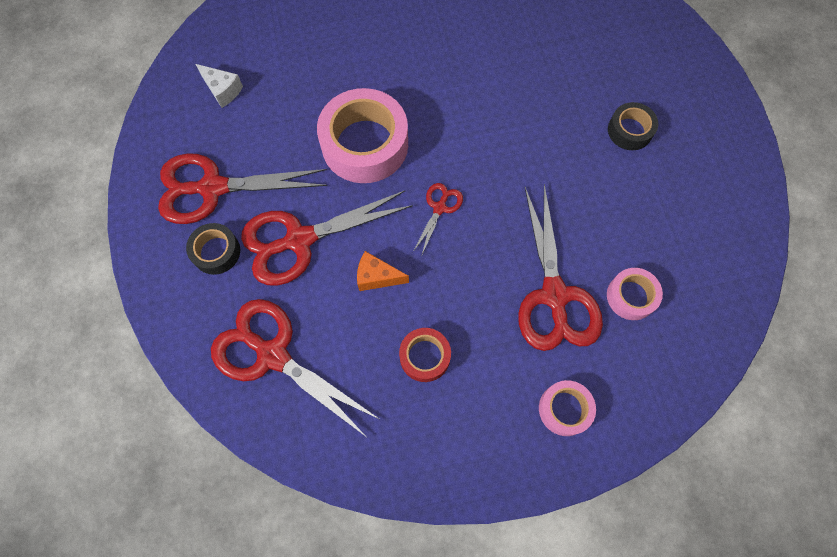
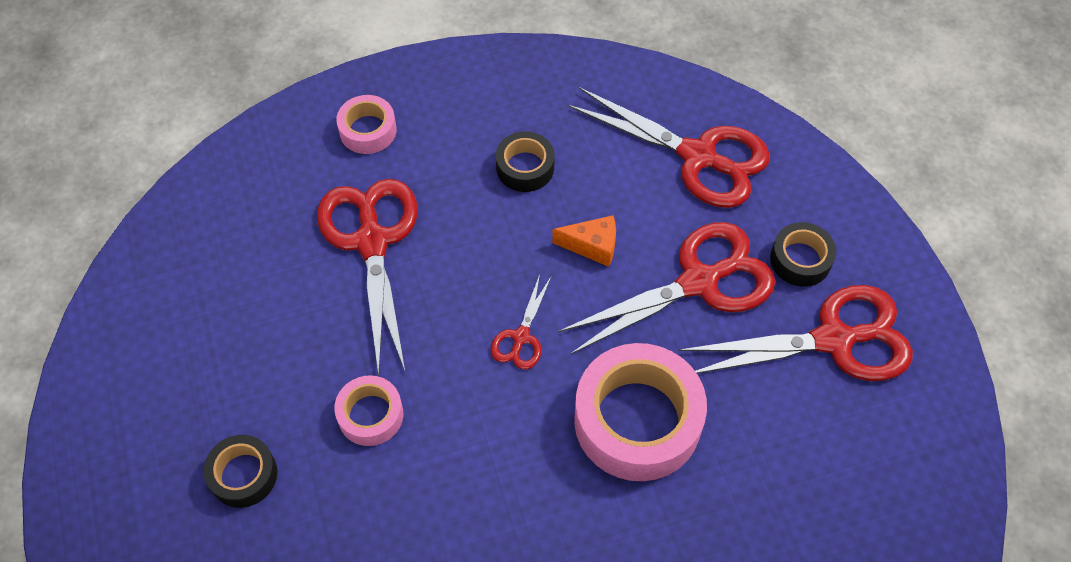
camera: 175 degrees right, 10 degrees down
white cheese [196,64,243,108] -> none
red tape [399,328,451,382] -> black tape [496,131,555,192]
pink tape [607,268,663,320] -> pink tape moved to [334,375,403,446]

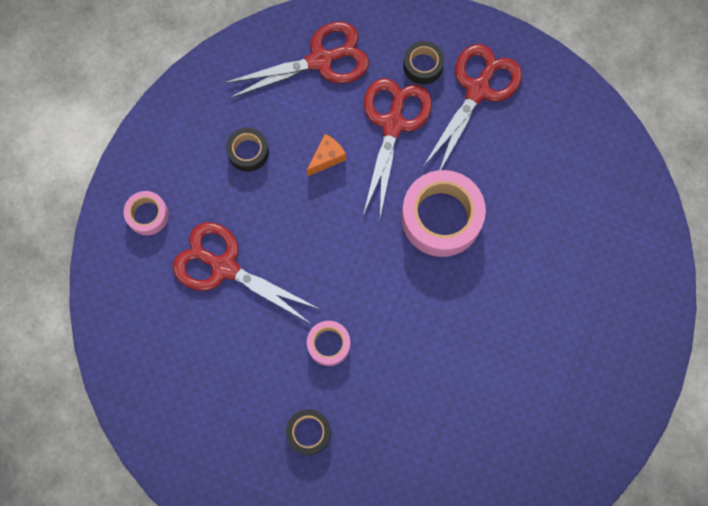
camera: 50 degrees left, 15 degrees up
red scissors [490,274,551,369] -> none

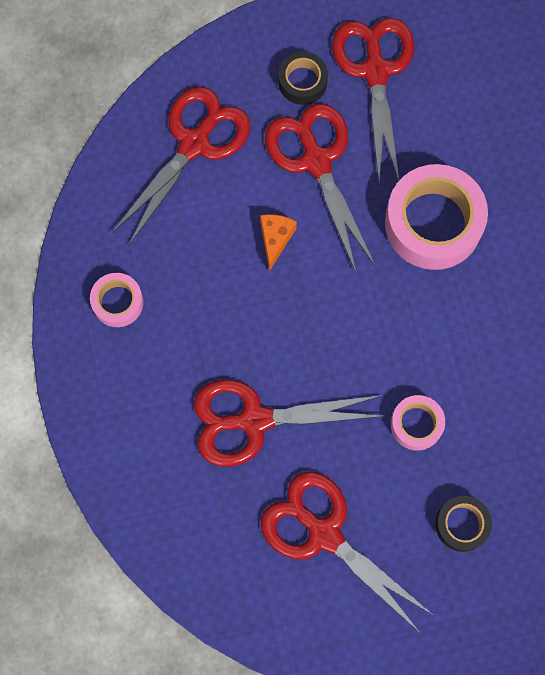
camera: 35 degrees left, 0 degrees up
pink tape [123,191,169,235] -> pink tape moved to [90,273,143,327]
black tape [226,128,269,172] -> none
none -> red scissors [261,471,433,633]

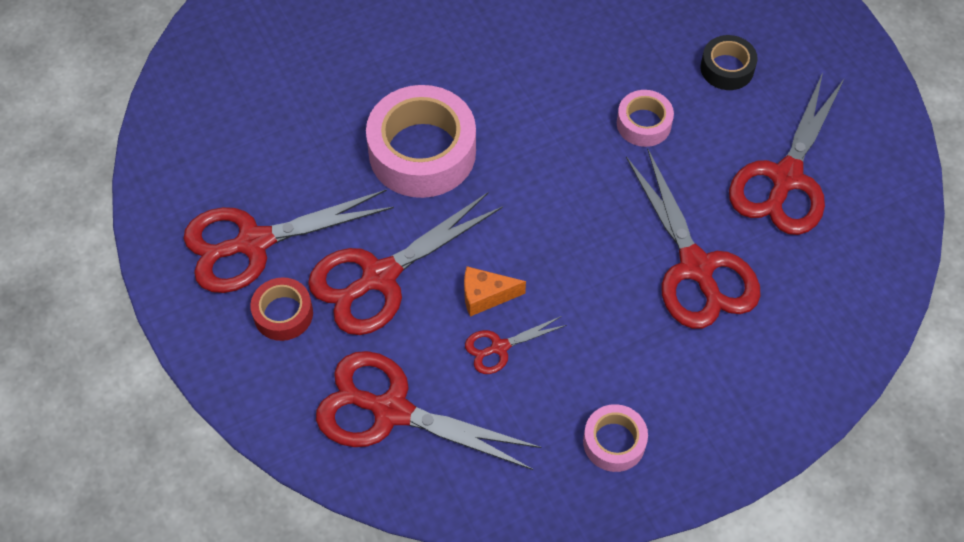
camera: 105 degrees left, 15 degrees down
black tape [278,51,328,105] -> red tape [250,277,313,341]
none -> red scissors [465,316,567,374]

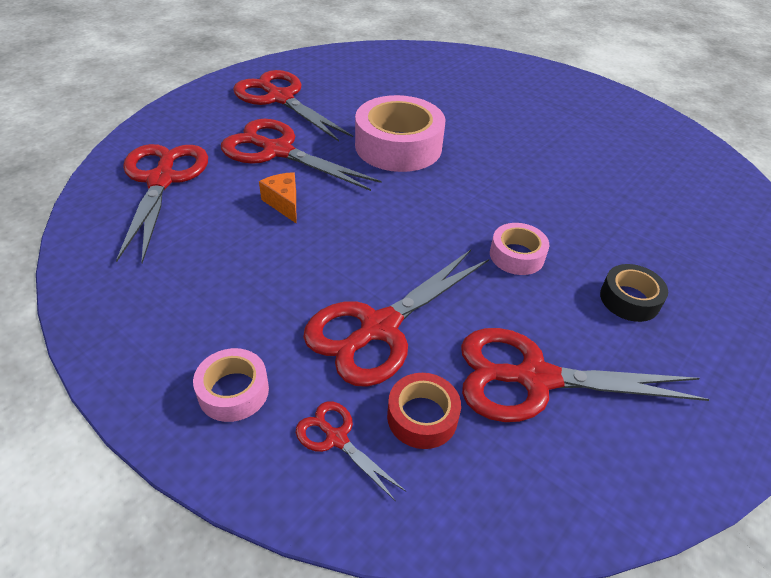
camera: 65 degrees right, 15 degrees down
red tape [250,277,313,341] -> red tape moved to [387,373,461,449]
red scissors [465,316,567,374] -> red scissors moved to [296,401,406,501]
pink tape [583,404,648,472] -> pink tape moved to [193,348,269,422]

